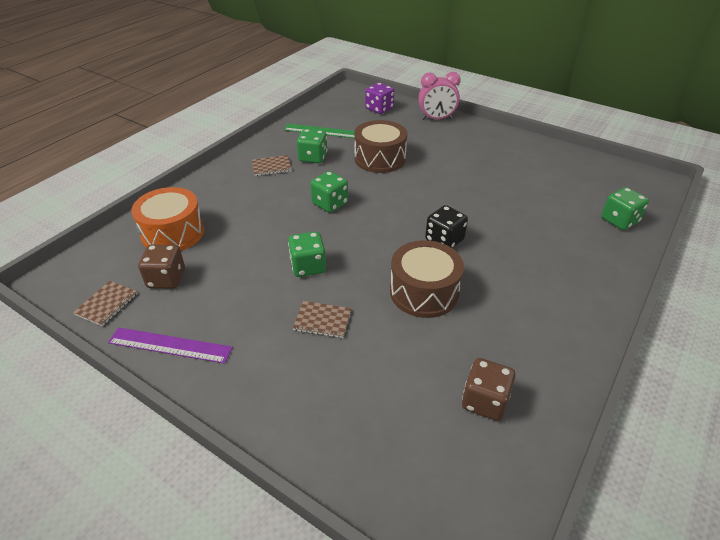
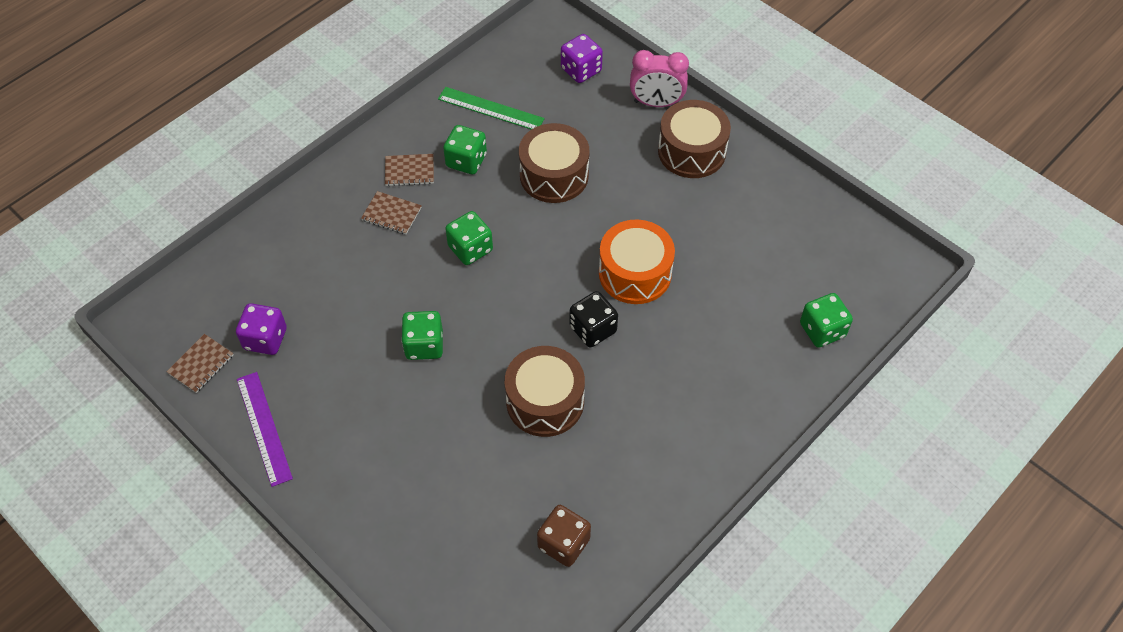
camera: 10 degrees right, 15 degrees up
purple ruler [108,327,233,364] -> purple ruler turned 45 degrees clockwise [237,372,293,487]
orange drum [131,187,204,251] -> orange drum moved to [599,220,675,304]
brown dice [138,244,185,289] -> purple dice [236,303,287,355]
brown notebook [293,301,351,338] -> brown notebook moved to [361,191,422,234]
none -> brown drum [658,100,731,178]

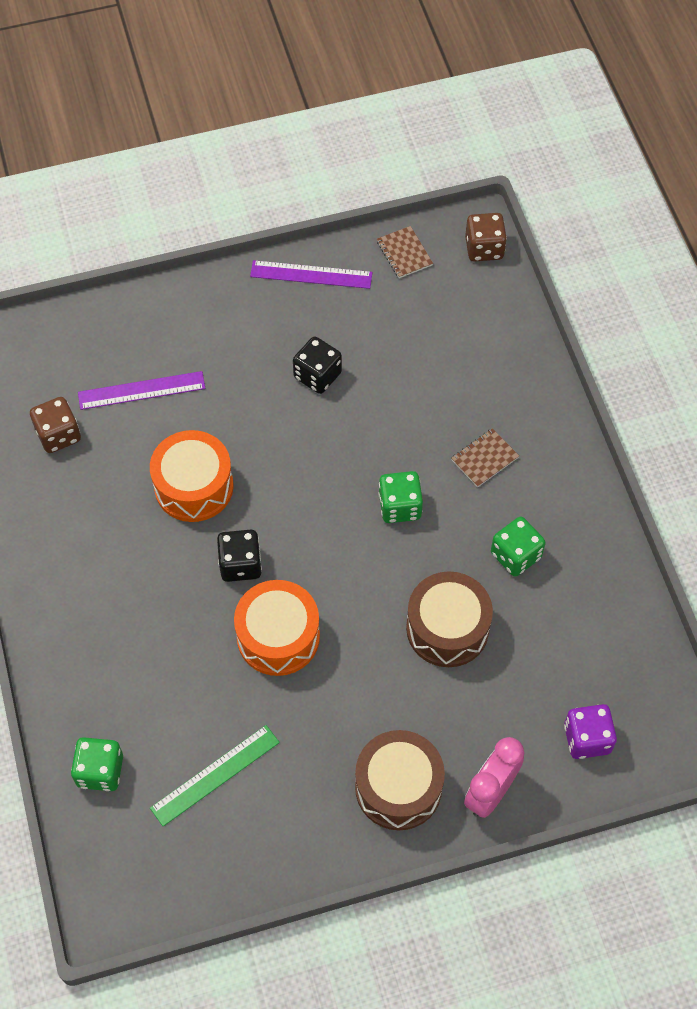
camera: 120 degrees right, 5 degrees up
purple dice [236,303,287,355] -> none
brown notebook [385,154,434,186] -> none
green dice [401,311,443,360] -> none
green ruler [438,87,544,130] -> green ruler moved to [150,725,280,826]
brown drum [505,346,585,437] -> orange drum [150,430,234,522]
none -> purple ruler [78,371,205,410]
none -> black dice [293,337,342,394]
none -> brown dice [465,213,507,262]

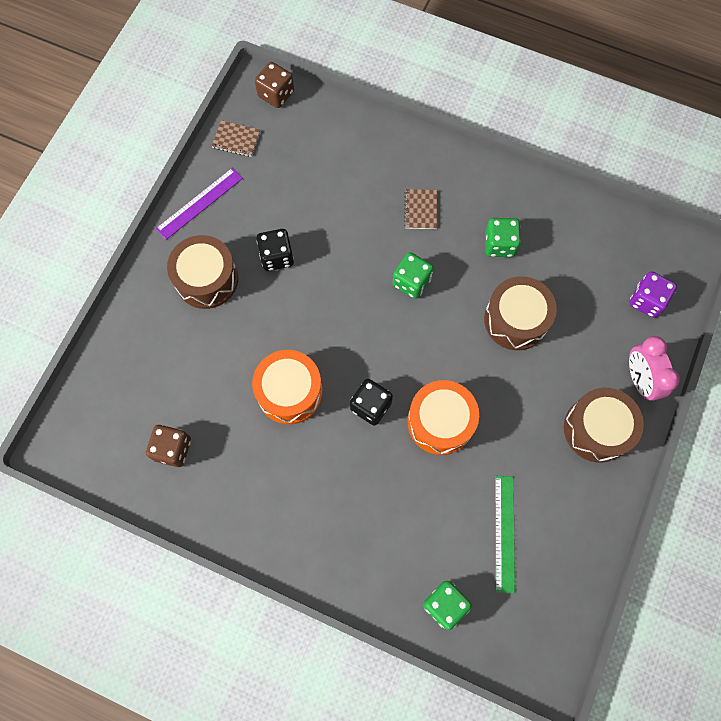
camera: 50 degrees left, 10 degrees up
purple ruler [78,371,205,410] -> none
none -> brown drum [167,235,238,309]

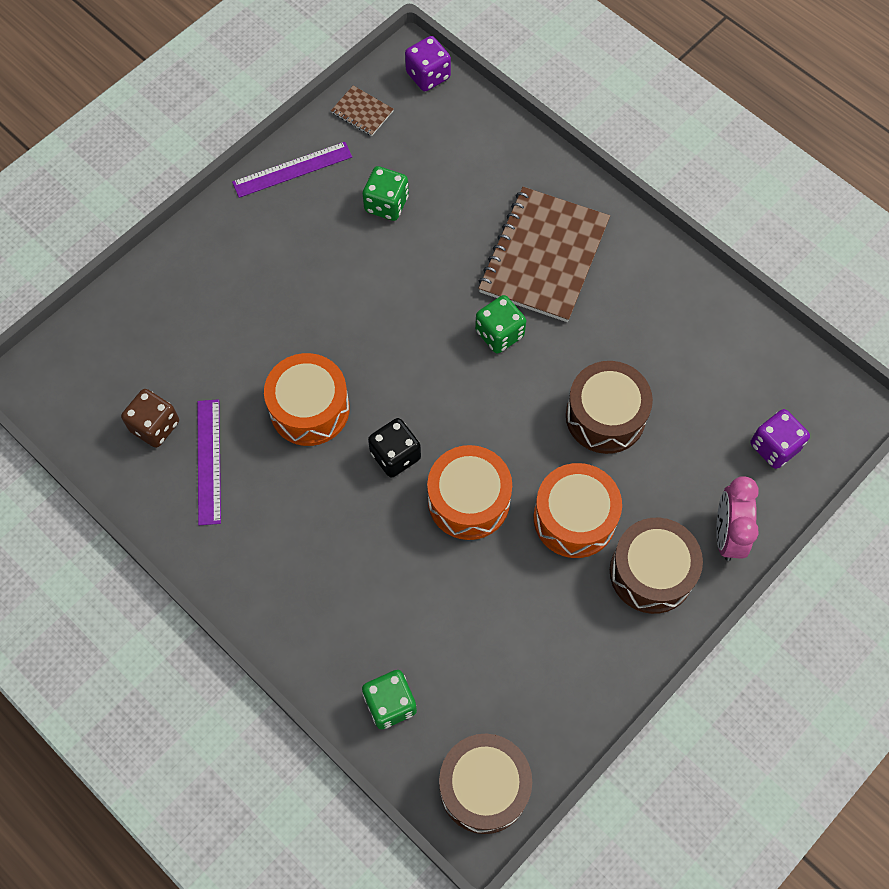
camera: 20 degrees right, 5 degrees down
brown drum [167,235,238,309] -> brown drum moved to [439,734,532,834]
brown dice [255,62,294,108] -> purple dice [405,36,451,91]
black dice [256,229,294,271] -> none
brown notebook [404,189,438,229] -> brown notebook [478,187,610,322], size x2.38
green dice [485,218,521,257] -> green dice moved to [363,166,409,221]
green ruler [495,476,515,593] -> none
none -> purple ruler [197,399,221,525]
none -> orange drum [533,463,622,558]

